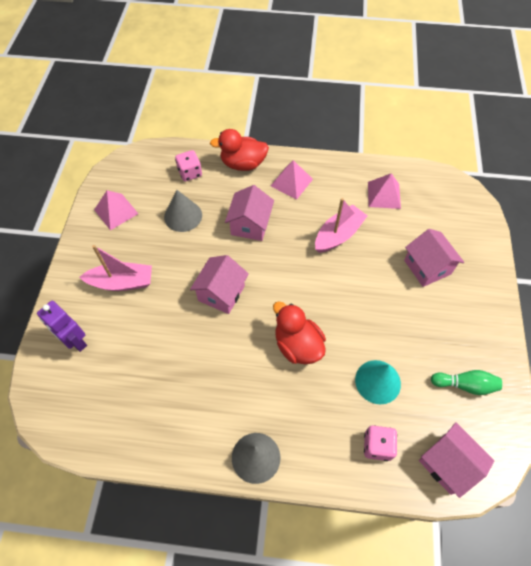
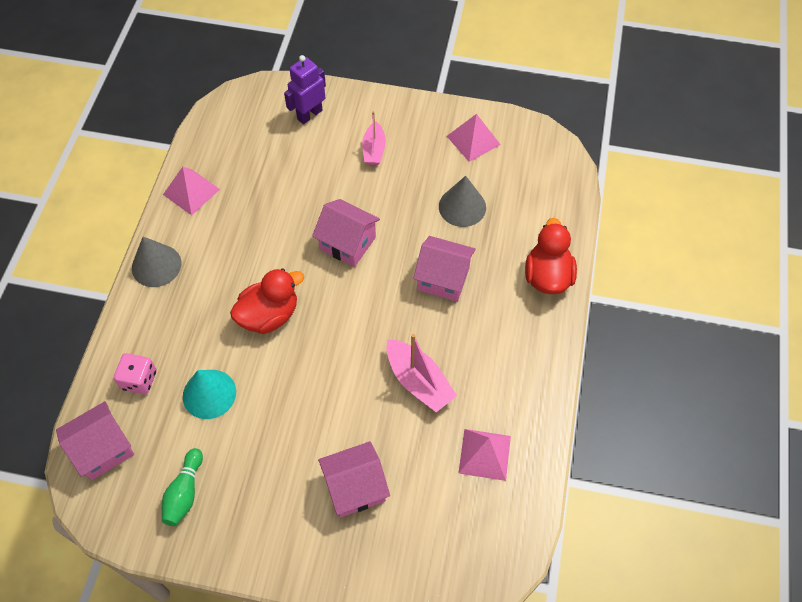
camera: 95 degrees right, 0 degrees up
pink boat [80,245,152,291] -> pink boat [362,111,386,165], size x0.67
pink dice [175,150,202,181] -> none
pink pyramid [271,160,313,200] -> pink pyramid moved to [163,167,220,215]

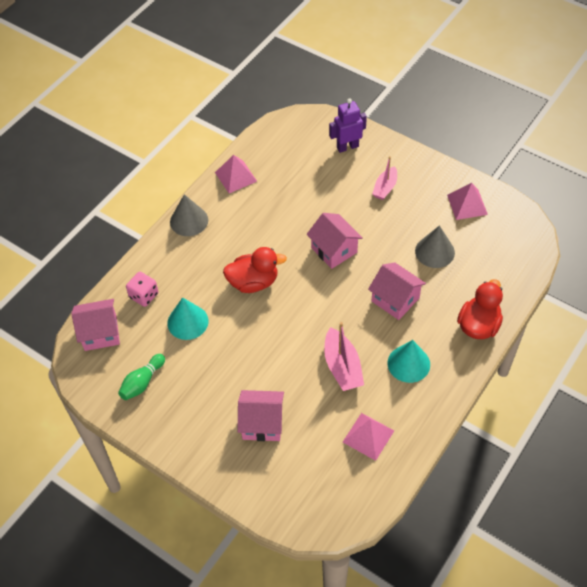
camera: 25 degrees right, 5 degrees down
none -> turquoise cone [388,340,430,383]

